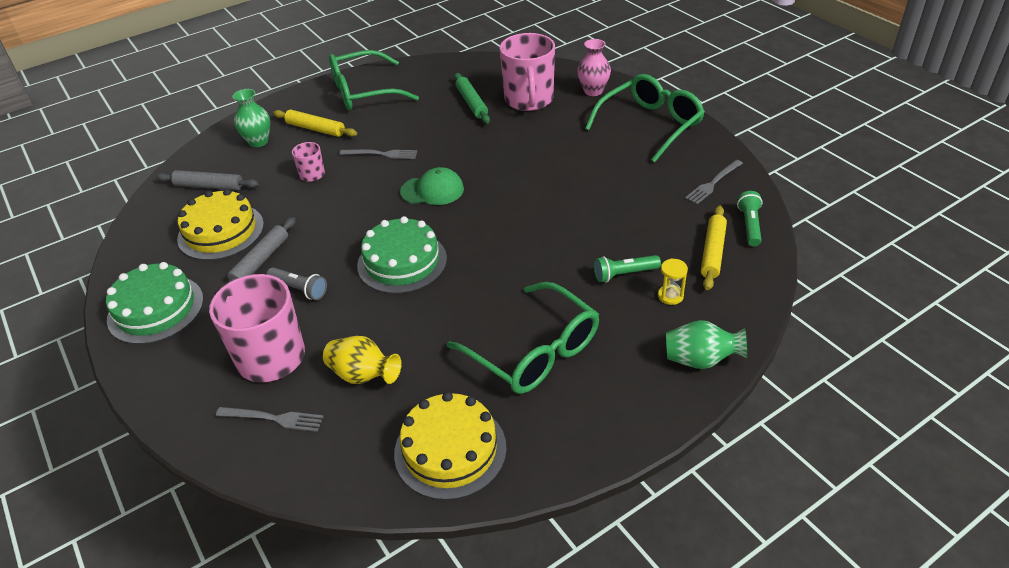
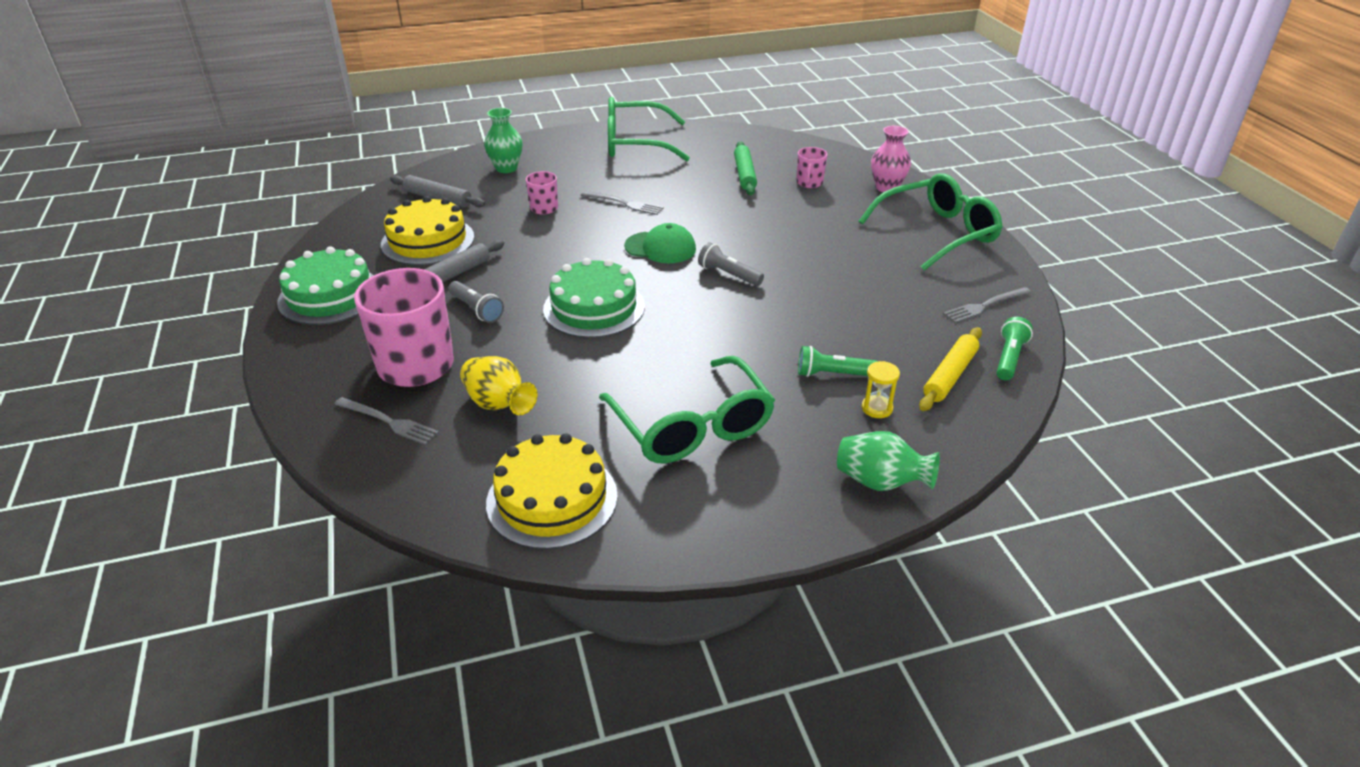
camera: 15 degrees right, 5 degrees down
yellow rolling pin [273,109,357,137] -> none
pink mug [500,33,555,111] -> pink mug [797,147,827,188], size x0.47
none -> grey flashlight [698,242,764,286]

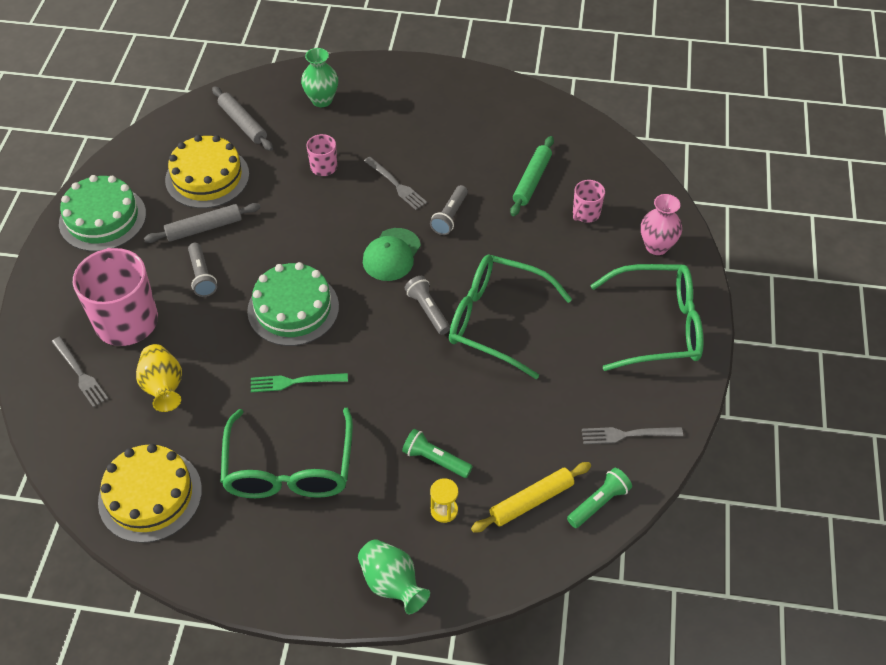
camera: 25 degrees right, 15 degrees up
green glasses [608,97,690,161] -> green glasses moved to [449,255,572,379]
green cap [624,223,696,263] -> green cap turned 75 degrees clockwise [363,228,421,281]
none -> green fork [251,373,348,392]
none -> grey flashlight [430,185,468,235]

